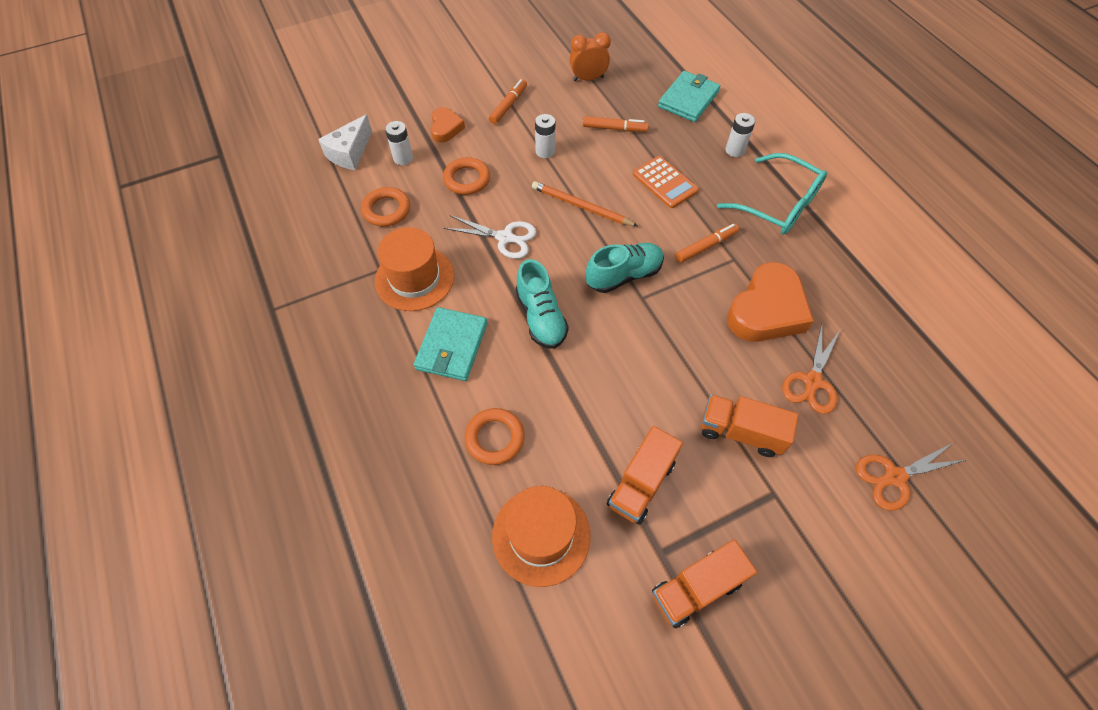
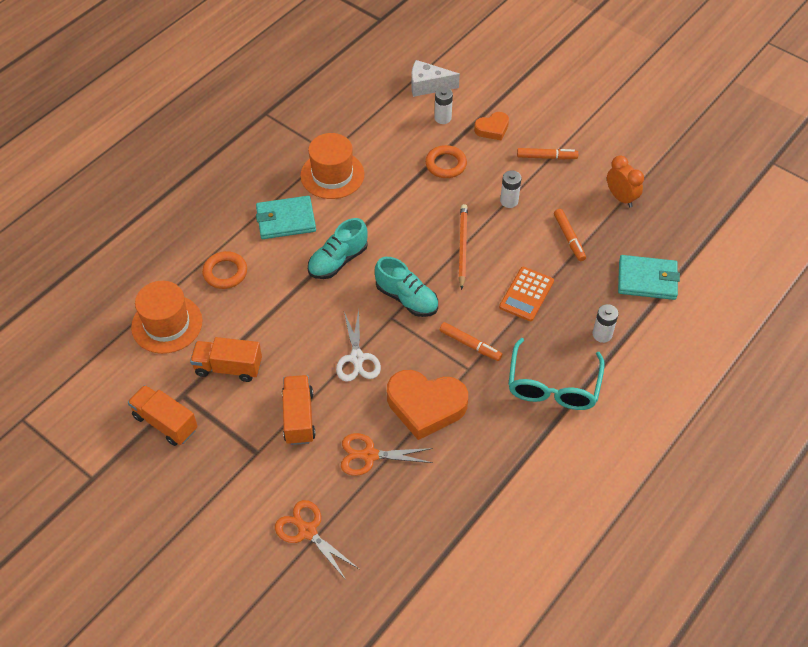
camera: 65 degrees right, 5 degrees down
orange ring [361,187,410,226] -> none
white scissors [444,215,536,259] -> white scissors moved to [336,310,381,382]

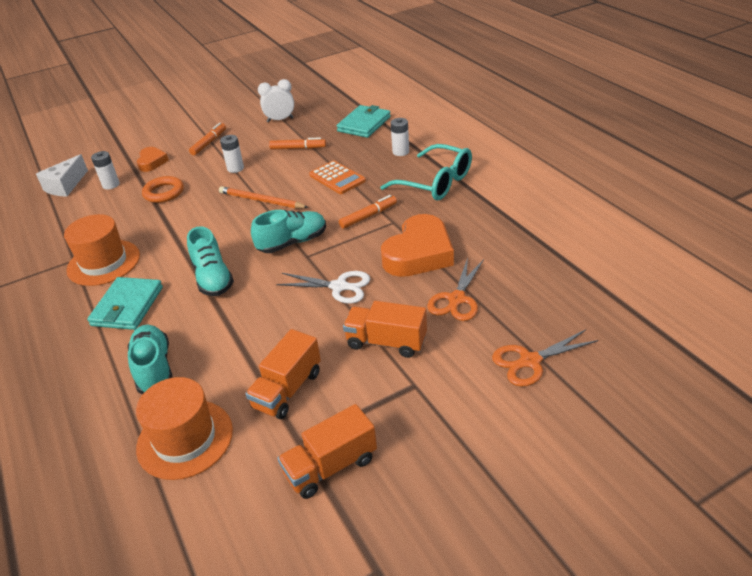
camera: 65 degrees left, 15 degrees down
orange ring [202,251,247,289] -> turquoise shoe [128,325,173,395]
orange clock [607,155,644,208] -> white clock [258,79,294,122]

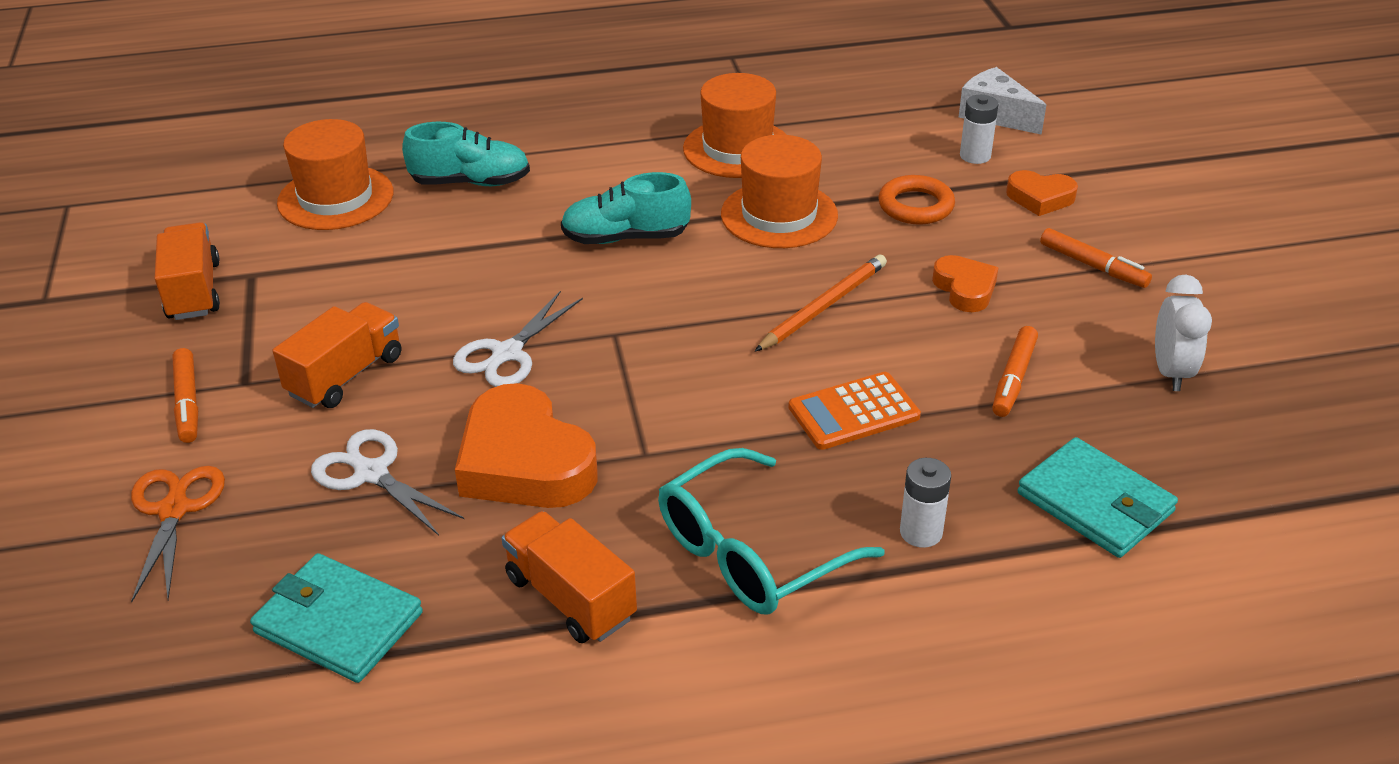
camera: 105 degrees right, 0 degrees up
turquoise wallet [87,277,163,330] -> turquoise wallet moved to [250,553,423,683]
white battery [220,135,244,173] -> orange heart [932,255,998,312]
orange truck [246,329,321,419] -> orange truck moved to [502,511,637,643]
turquoise shoe [251,210,326,253] -> none
orange marker [339,195,397,229] -> orange marker moved to [172,348,198,443]
orange scissors [427,258,484,321] -> white scissors [311,429,464,535]
none -> orange hat [721,135,838,248]

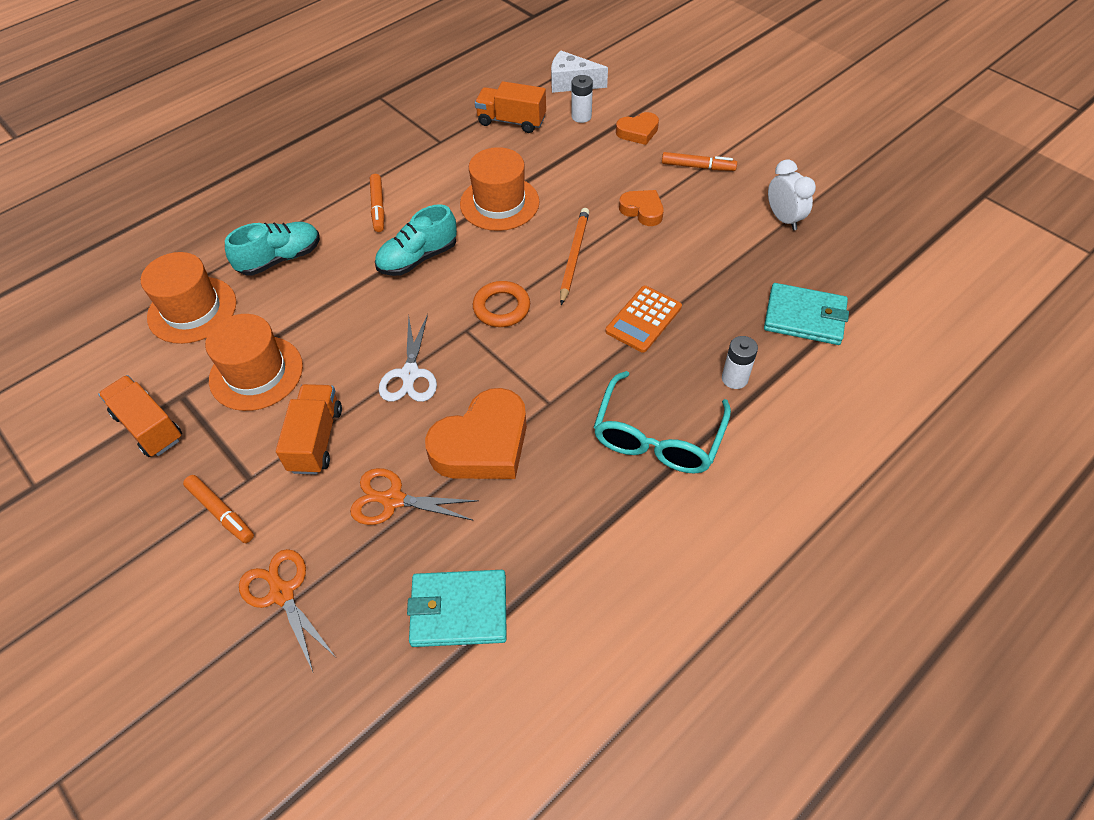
camera: 30 degrees left, 15 degrees up
white scissors [311,429,464,535] -> orange scissors [350,468,479,525]
orange heart [455,383,598,508] -> orange heart turned 60 degrees counterclockwise [425,388,527,479]
orange truck [502,511,637,643] -> orange truck moved to [475,81,546,133]
orange hat [683,73,787,178] -> orange hat moved to [205,314,303,411]
orange ring [878,175,955,224] -> orange ring moved to [473,281,530,327]
orange marker [992,326,1038,417] -> orange marker moved to [370,174,384,232]

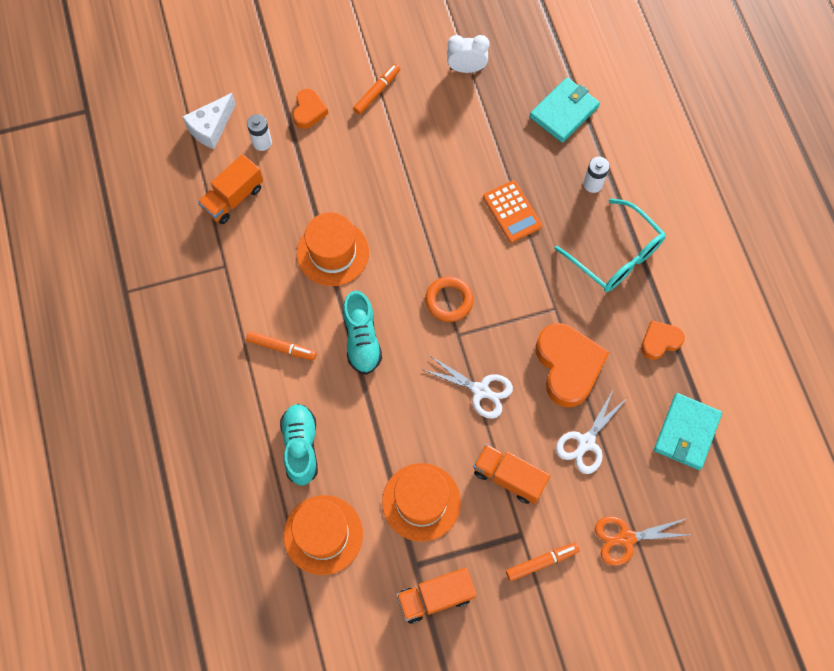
camera: 65 degrees left, 15 degrees up
orange scissors [350,468,479,525] -> white scissors [556,390,627,474]
orange pencil [560,208,589,305] -> none
orange heart [619,190,664,226] -> orange heart moved to [641,320,685,360]

